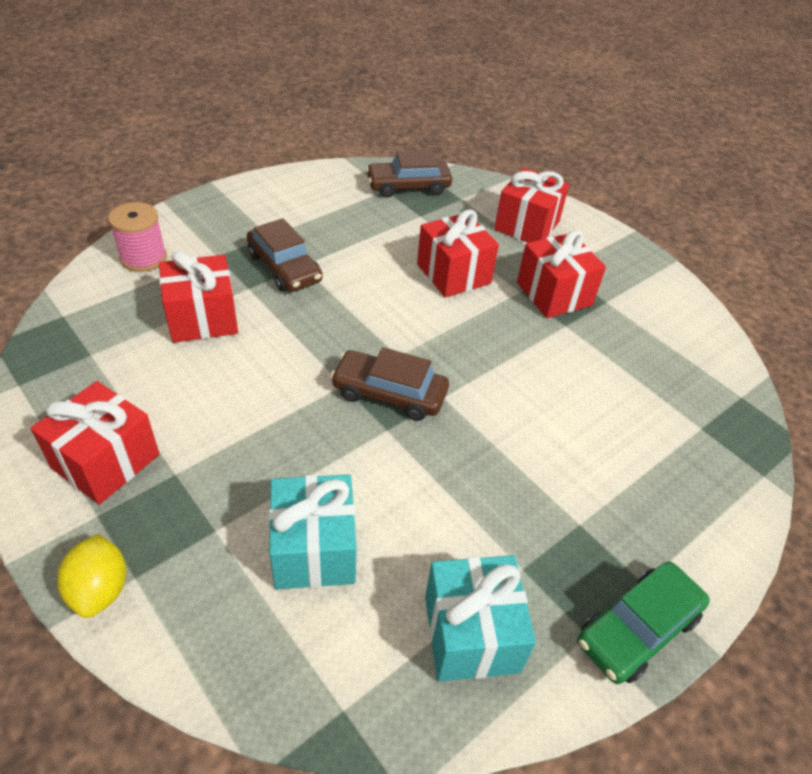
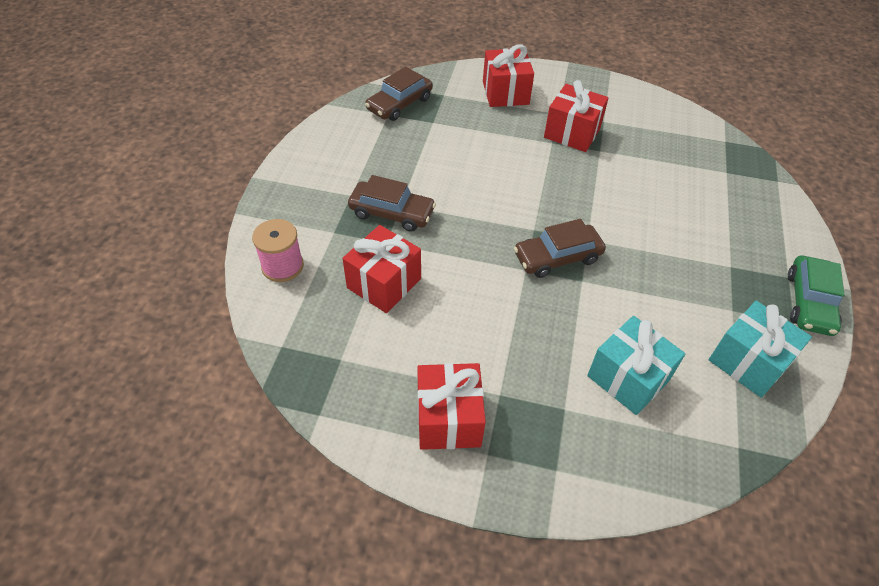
camera: 35 degrees left, 5 degrees up
yellow lemon [57,534,126,618] -> none
red gift [417,209,499,298] -> none

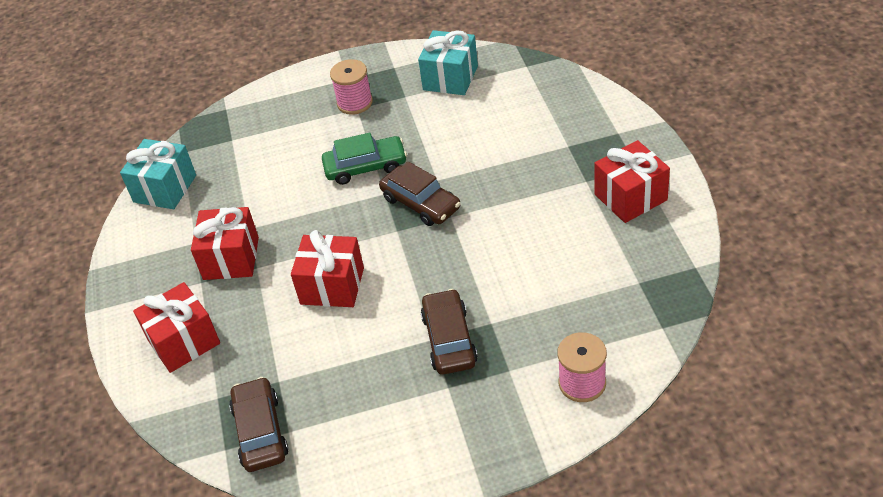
camera: 110 degrees left, 5 degrees down
red gift [342,225,421,313] -> red gift moved to [291,230,364,307]
brown car [365,67,433,121] -> brown car turned 120 degrees counterclockwise [229,377,288,472]
turquoise gift [587,316,686,415] -> turquoise gift moved to [120,139,196,209]
green car [788,255,845,336] -> green car moved to [322,133,407,185]
none -> pink spool [330,59,373,115]

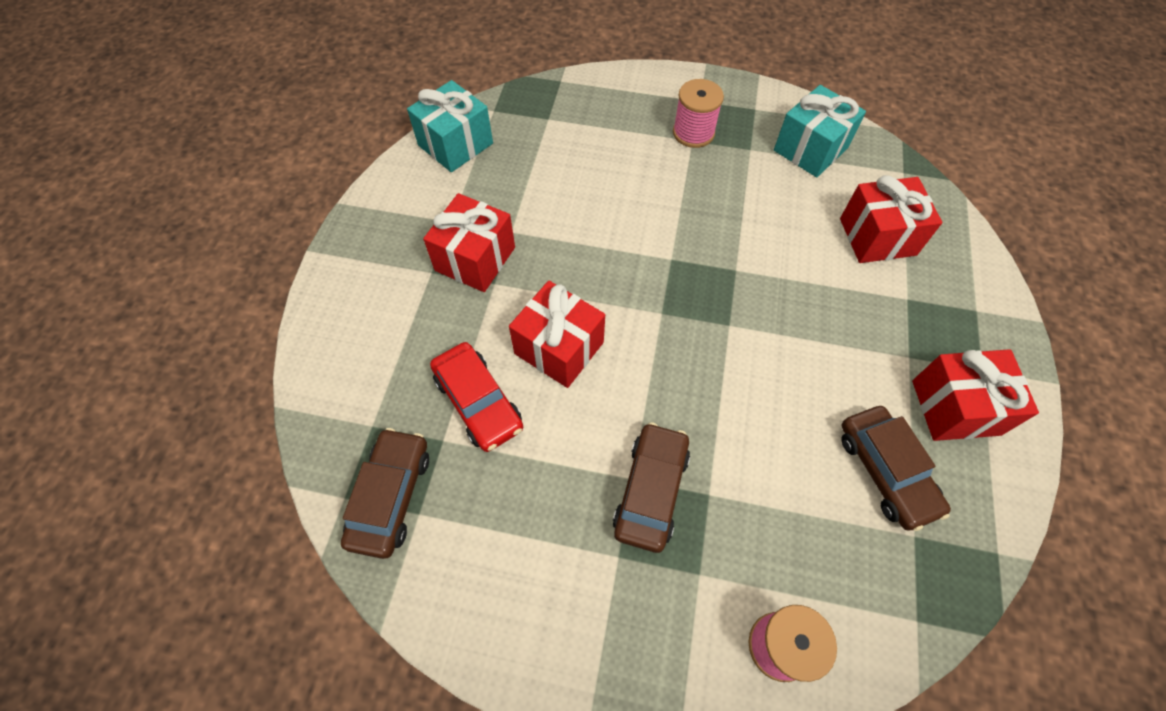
camera: 20 degrees right, 15 degrees up
red gift [133,282,220,373] -> red gift moved to [840,175,942,263]
green car [322,133,407,185] -> none
brown car [379,161,461,226] -> brown car moved to [841,406,951,531]
none -> red car [430,342,523,452]

